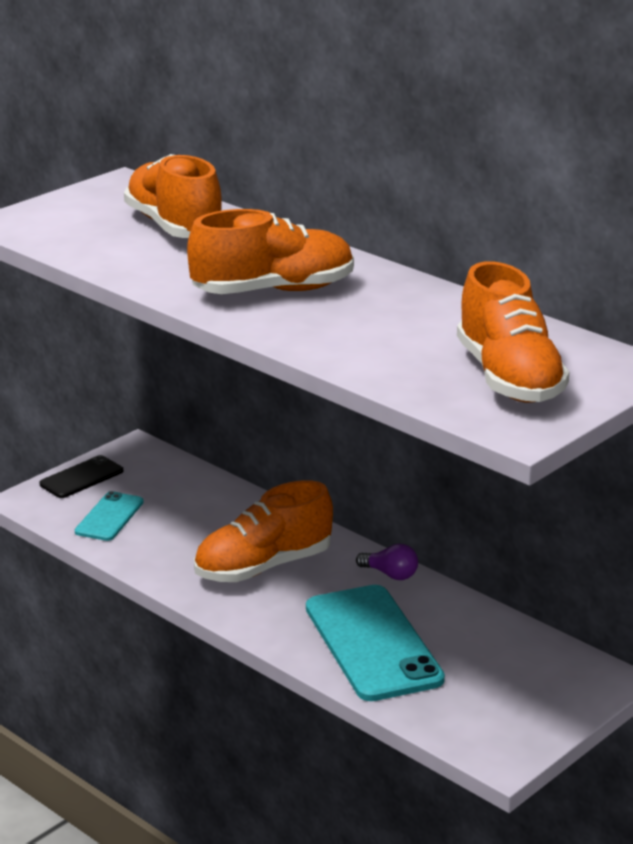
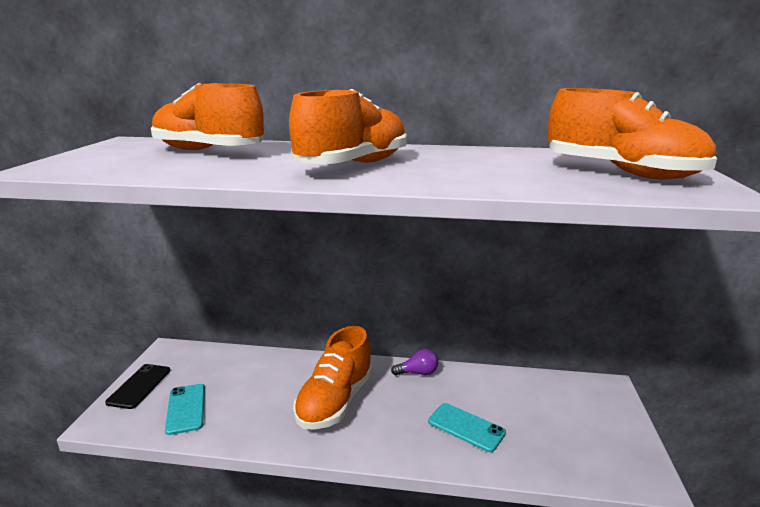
camera: 35 degrees left, 5 degrees down
turquoise phone [306,585,445,701] -> turquoise phone [428,403,506,452], size x0.52

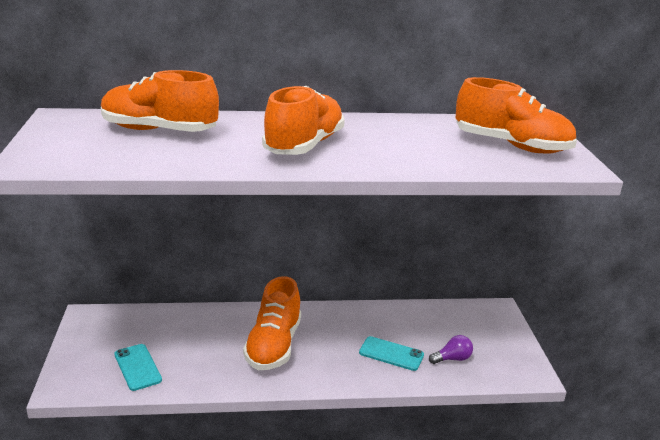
camera: 15 degrees left, 5 degrees up
black phone [105,364,170,409] -> none
purple light bulb [391,349,438,375] -> purple light bulb moved to [429,335,473,364]

